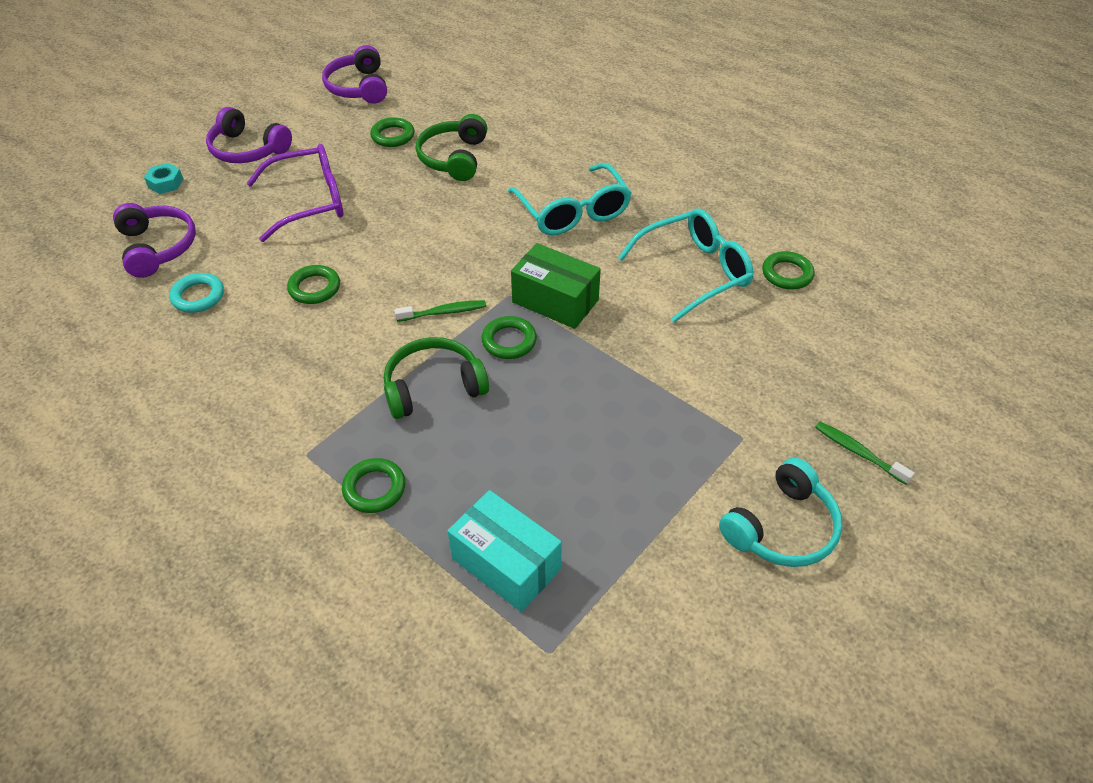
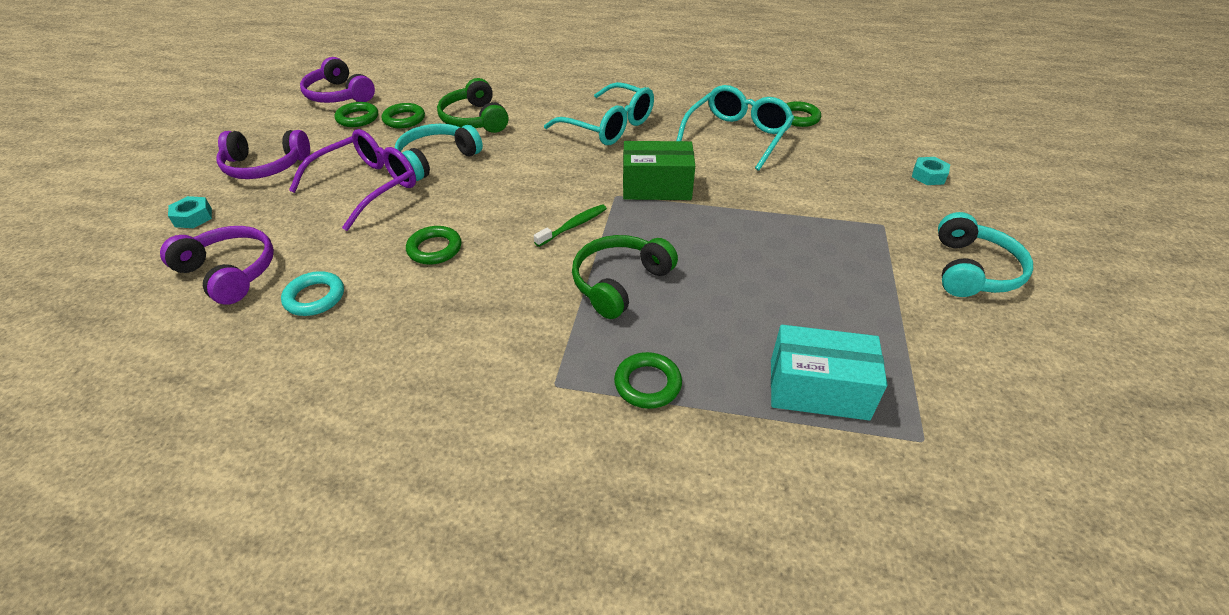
camera: 30 degrees left, 5 degrees down
green ring [482,316,537,359] -> green ring moved to [334,102,378,127]
green toothbrush [815,422,914,485] -> none
none -> turquoise headphones [395,124,483,181]
none -> turquoise nut [912,157,950,185]

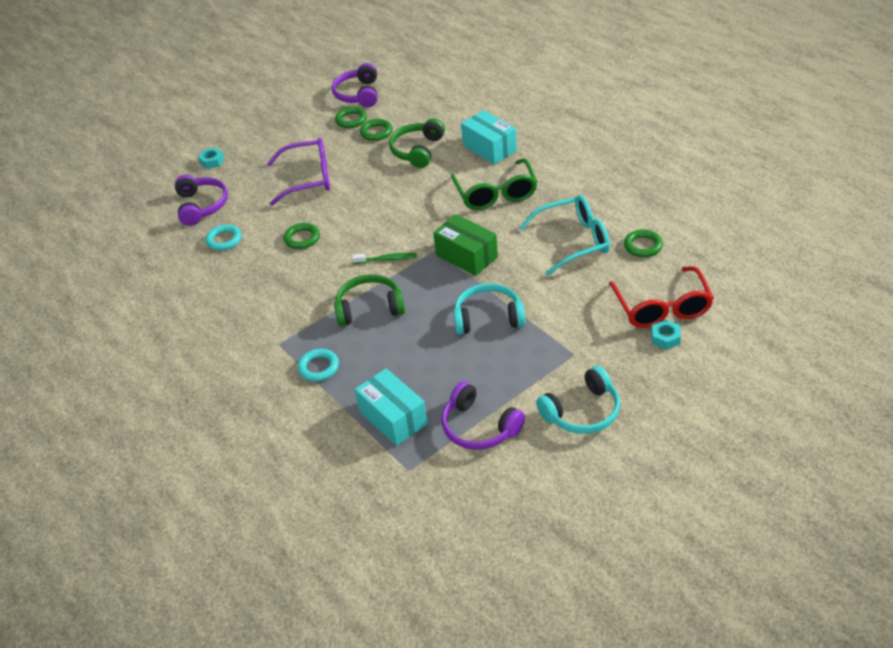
camera: 45 degrees right, 0 degrees up
purple headphones [217,130,310,179] -> purple headphones moved to [442,382,525,450]
turquoise headphones [395,124,483,181] -> turquoise headphones moved to [453,283,525,335]
turquoise glasses [544,82,654,145] -> green glasses [451,158,537,210]
green ring [614,352,682,409] -> turquoise ring [298,349,339,382]
none -> turquoise box [461,110,517,165]
none -> red glasses [609,266,714,328]

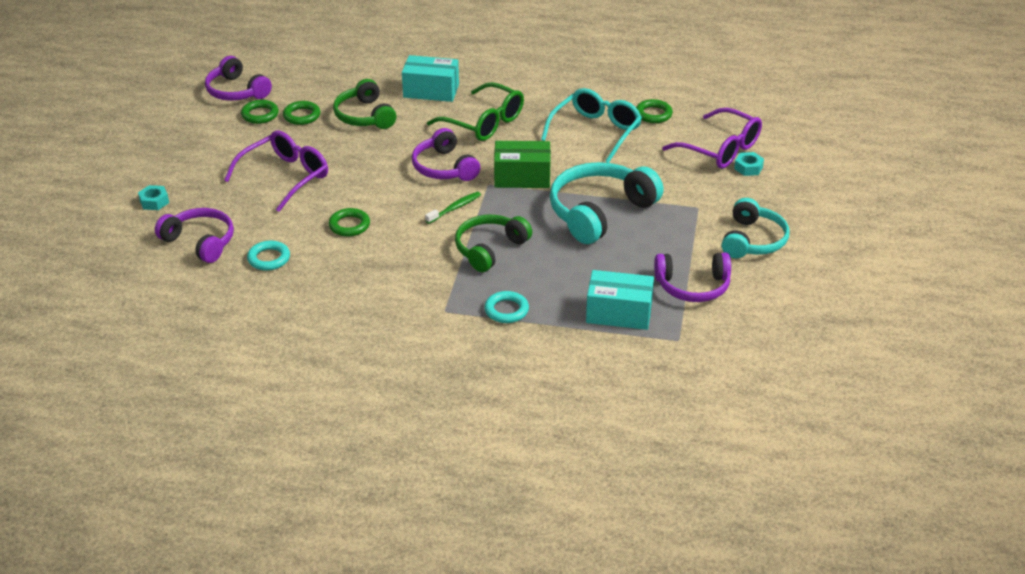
camera: 45 degrees left, 5 degrees down
turquoise headphones [453,283,525,335] -> turquoise headphones [550,162,664,244], size x1.51
red glasses [609,266,714,328] -> purple glasses [662,108,762,169]
none -> purple headphones [412,128,480,181]

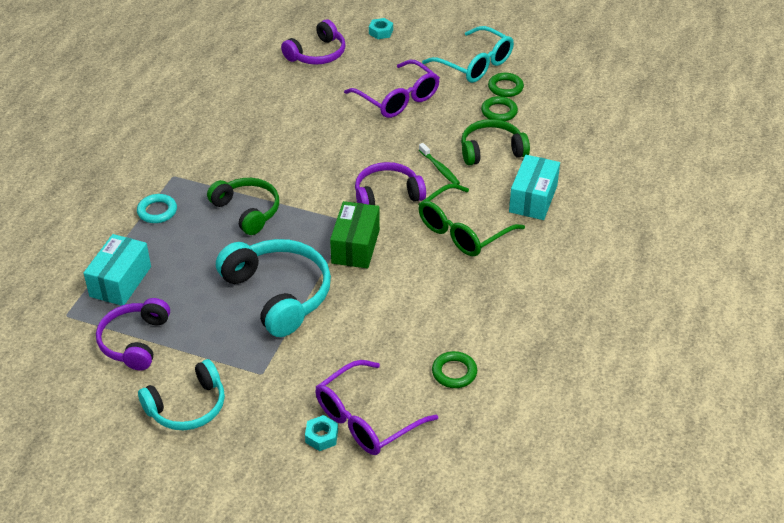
camera: 100 degrees right, 5 degrees up
purple headphones [205,56,272,101] -> none
turquoise ring [247,241,290,271] -> none
green ring [329,208,370,237] -> none
green toothbrush [425,192,481,224] -> green toothbrush moved to [419,143,460,185]
turquoise glasses [541,88,642,163] -> turquoise glasses moved to [422,26,514,83]
turquoise headphones [722,198,789,258] -> turquoise headphones turned 60 degrees counterclockwise [138,359,225,430]

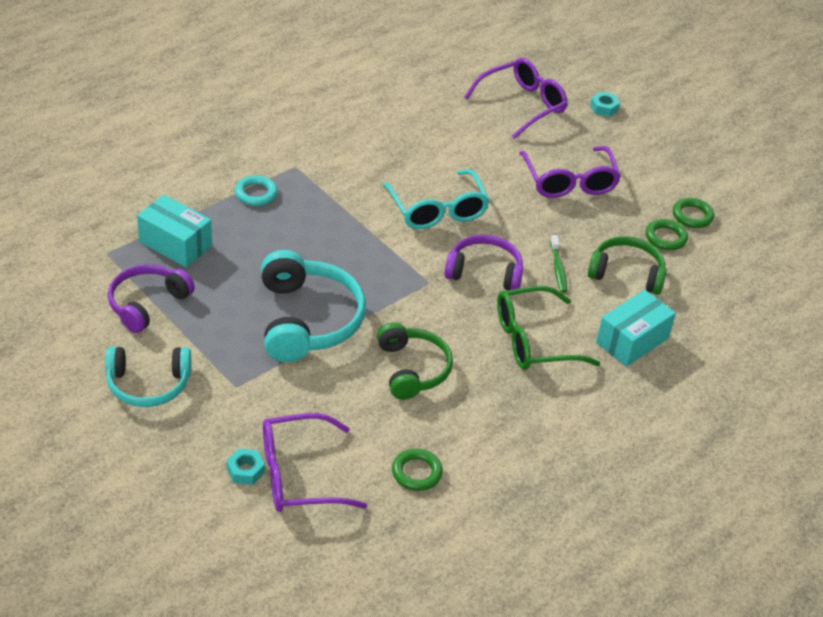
camera: 25 degrees right, 0 degrees up
turquoise box [84,234,151,306] -> turquoise box turned 75 degrees clockwise [137,195,212,267]
green headphones [207,178,279,235] -> green headphones moved to [377,322,453,400]
purple headphones [281,20,346,65] -> purple glasses [464,58,568,139]
green box [330,201,380,269] -> none
turquoise glasses [422,26,514,83] -> turquoise glasses moved to [383,169,490,229]

